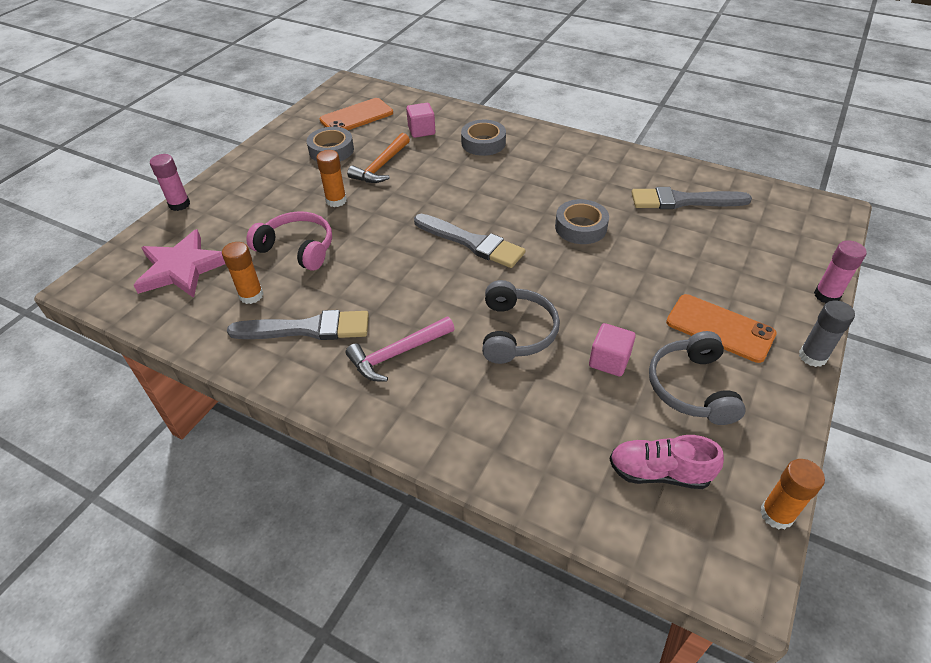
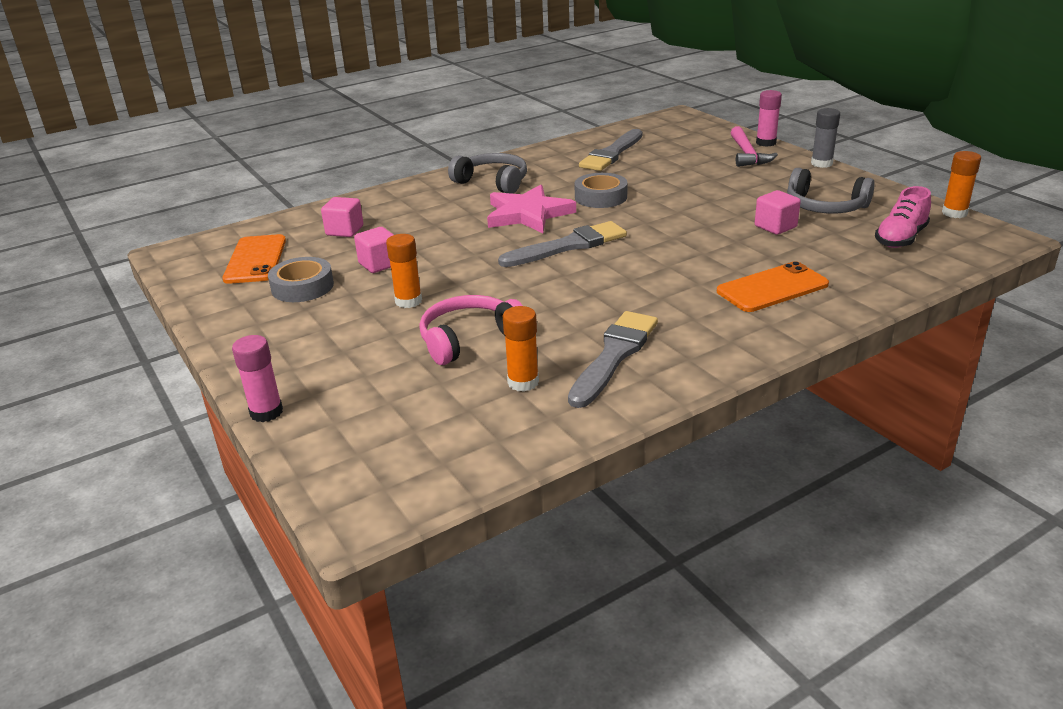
camera: 60 degrees left, 15 degrees down
pink star [133,229,225,298] -> pink star moved to [487,185,576,233]
pink hammer [346,317,455,382] -> pink hammer moved to [731,126,778,167]
orange hammer [347,133,410,183] -> pink cube [354,227,394,273]
grey tape [461,120,506,156] -> none
grey headphones [482,280,560,364] -> grey headphones moved to [448,153,527,194]
orange phone [666,294,777,363] -> orange phone moved to [717,261,829,312]

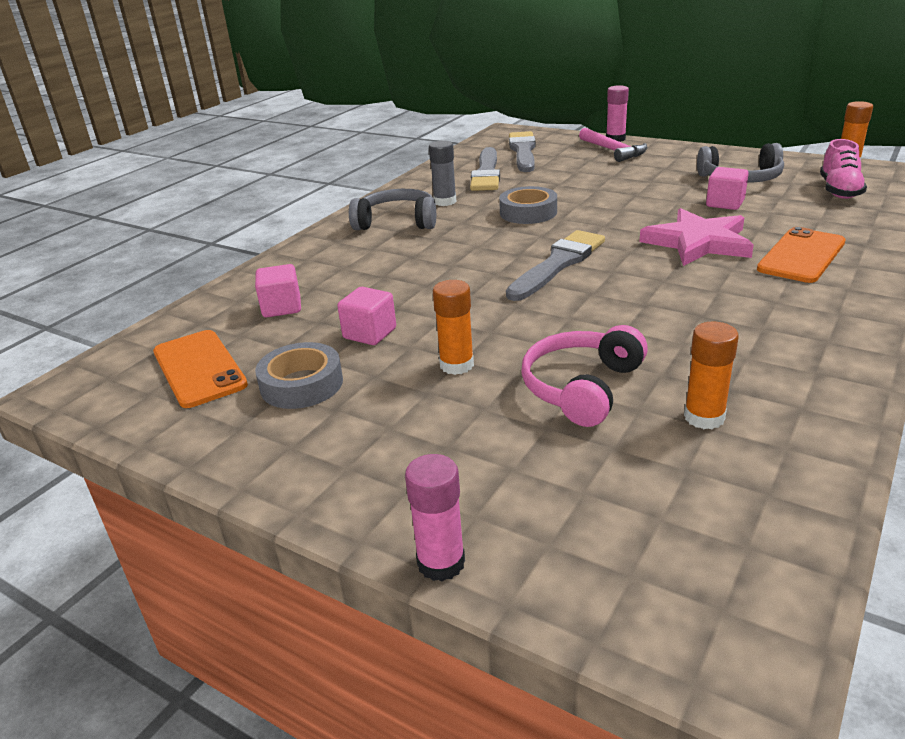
camera: 25 degrees left, 0 degrees up
pink star [487,185,576,233] -> pink star moved to [639,208,754,266]
grey brush [568,311,658,408] -> grey brush moved to [509,131,536,172]
grey glue stick [811,108,840,168] -> grey glue stick moved to [429,140,456,206]

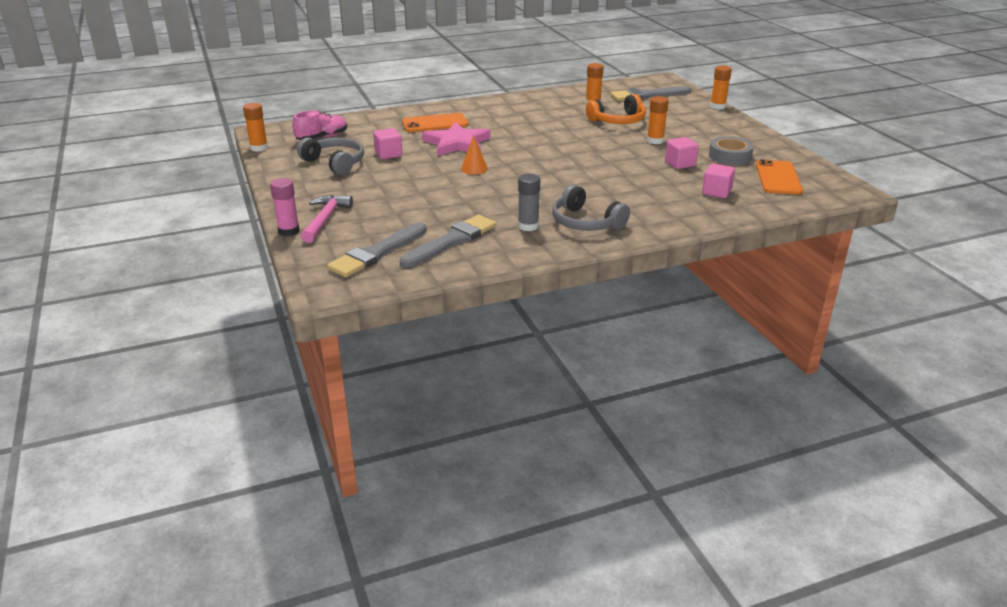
camera: 145 degrees left, 0 degrees up
pink glue stick [405,454,465,581] -> orange glue stick [710,66,732,109]
grey tape [499,186,557,224] -> none
grey brush [506,230,605,301] -> grey brush moved to [611,86,691,101]
pink headphones [521,325,648,427] -> orange headphones [586,94,646,124]
none -> orange cone [461,135,488,175]

